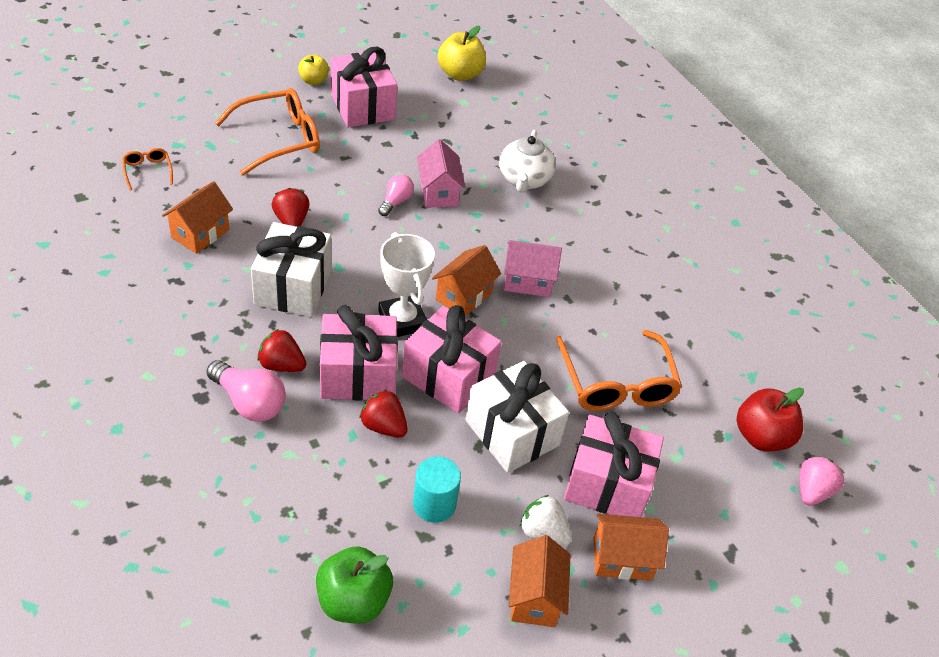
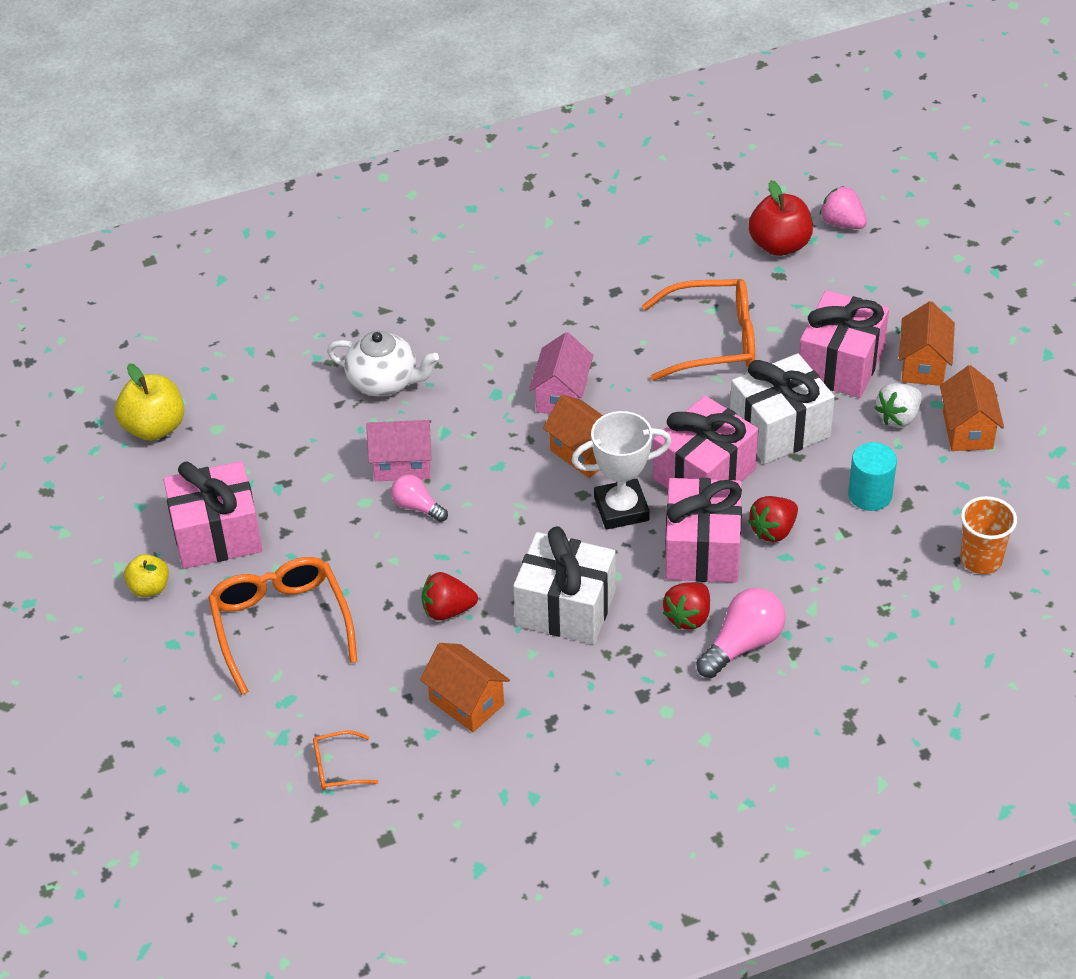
camera: 75 degrees left, 0 degrees up
green apple [316,546,393,623] -> orange cup [960,496,1017,574]
orange house [509,535,570,627] -> orange house turned 75 degrees clockwise [940,365,1004,451]

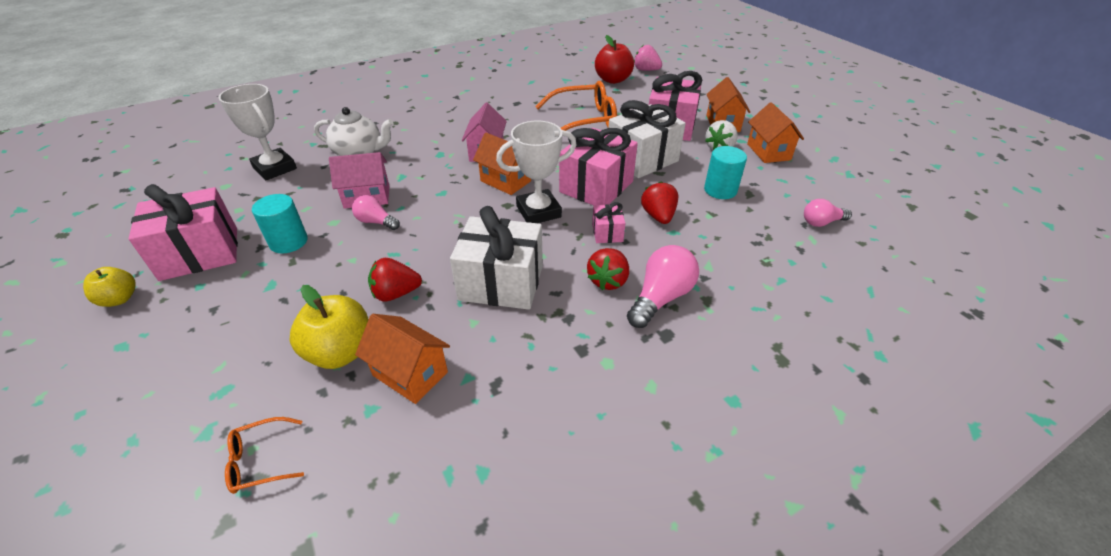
camera: 10 degrees left, 5 degrees down
yellow apple [115,363,184,441] -> yellow apple moved to [290,285,369,369]
orange glasses [208,557,357,695] -> none
pink gift [665,478,742,583] -> pink gift [592,202,625,243], size x0.47
red strawberry [748,496,798,542] -> red strawberry turned 135 degrees clockwise [641,181,678,224]
orange cup [960,496,1017,574] -> pink light bulb [804,199,852,227]
none -> white trophy [219,84,297,180]
none -> turquoise cylinder [252,194,308,253]

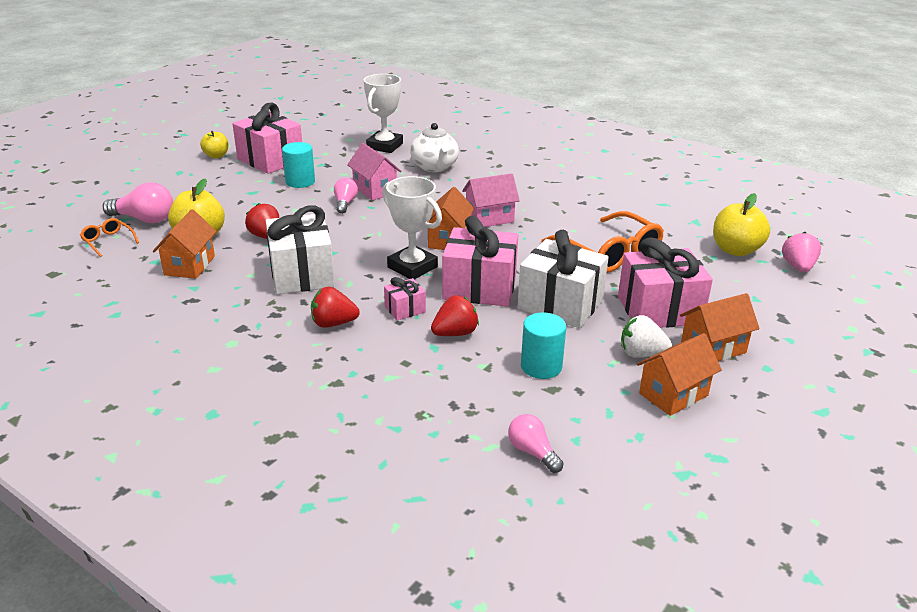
camera: 65 degrees right, 10 degrees down
red apple [595,35,634,84] -> yellow apple [713,193,770,256]
pink light bulb [627,245,699,328] -> pink light bulb moved to [103,182,173,223]

